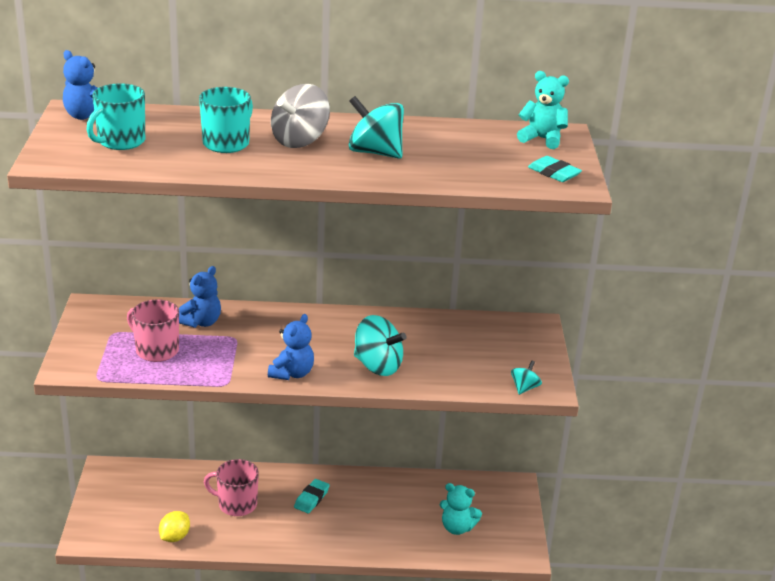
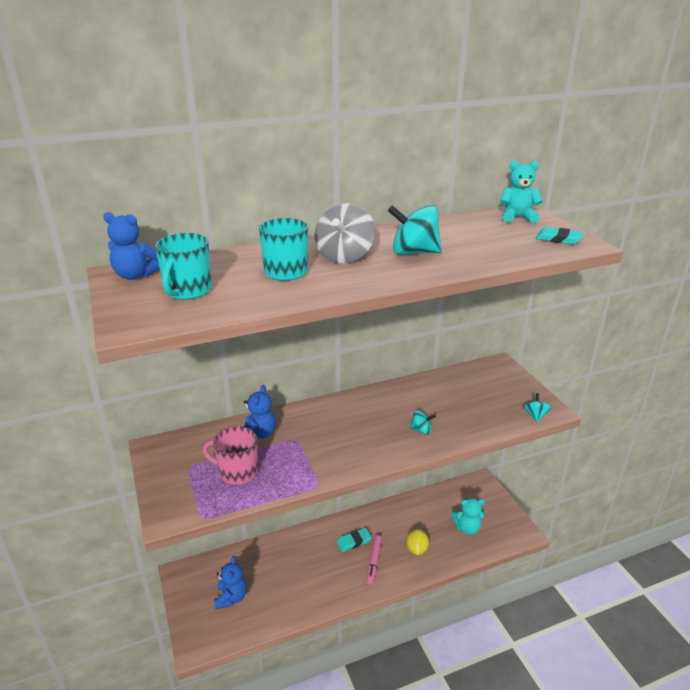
camera: 20 degrees left, 0 degrees up
yellow lemon [159,511,190,542] -> yellow lemon moved to [407,529,429,555]
pink mug [204,459,259,516] -> none
blue teddy bear [268,314,314,380] -> blue teddy bear moved to [214,556,247,609]
turquoise eraser [294,479,330,513] -> turquoise eraser turned 60 degrees clockwise [337,528,372,552]
turquoise spinning top [354,315,407,376] -> turquoise spinning top [410,410,436,435], size x0.52
none -> pink marker [366,535,382,585]

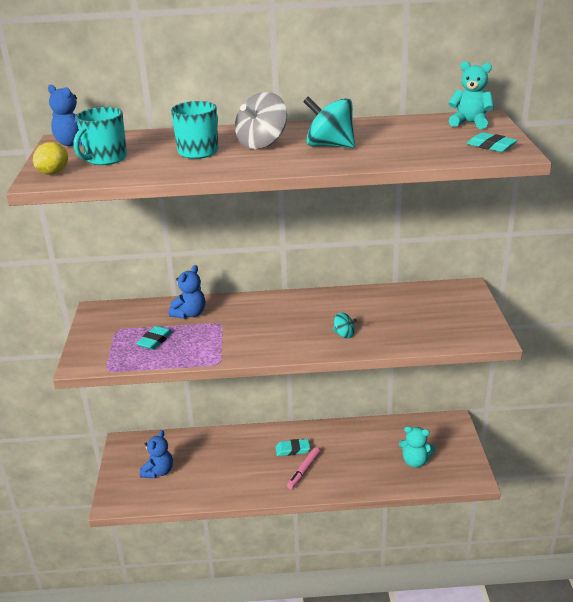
camera: 20 degrees right, 0 degrees up
pink mug [203,426,258,485] -> turquoise eraser [136,326,173,350]
yellow lemon [407,529,429,555] -> yellow lemon moved to [33,142,68,175]
turquoise spinning top [524,393,551,423] -> none

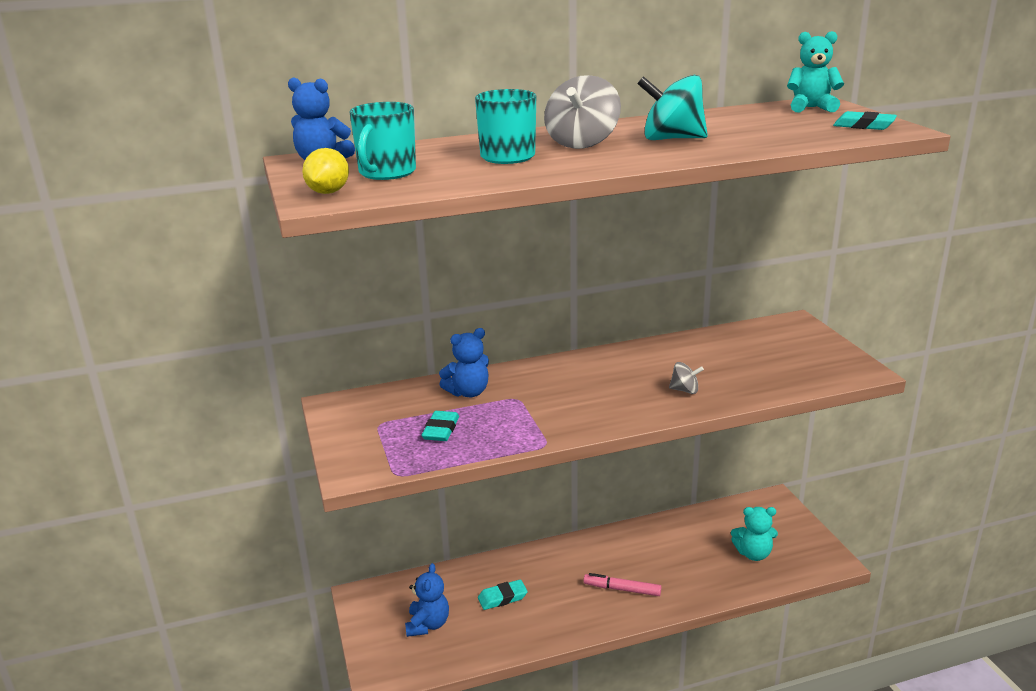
camera: 15 degrees left, 5 degrees down
blue teddy bear [169,265,205,319] -> blue teddy bear turned 45 degrees clockwise [439,328,489,397]
turquoise eraser [276,439,310,456] -> turquoise eraser moved to [478,579,528,610]
pink marker [287,447,320,489] -> pink marker turned 90 degrees clockwise [584,573,661,596]
turquoise spinning top [333,312,357,339] -> grey spinning top [669,362,704,394]

